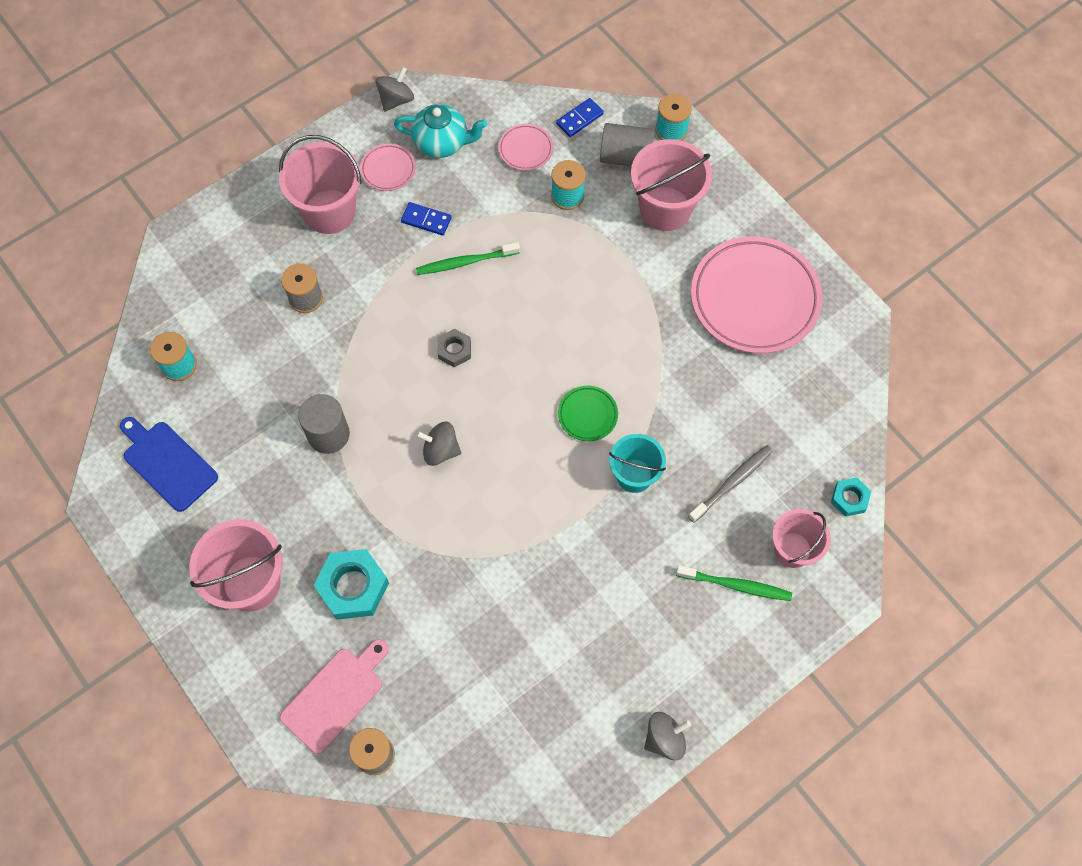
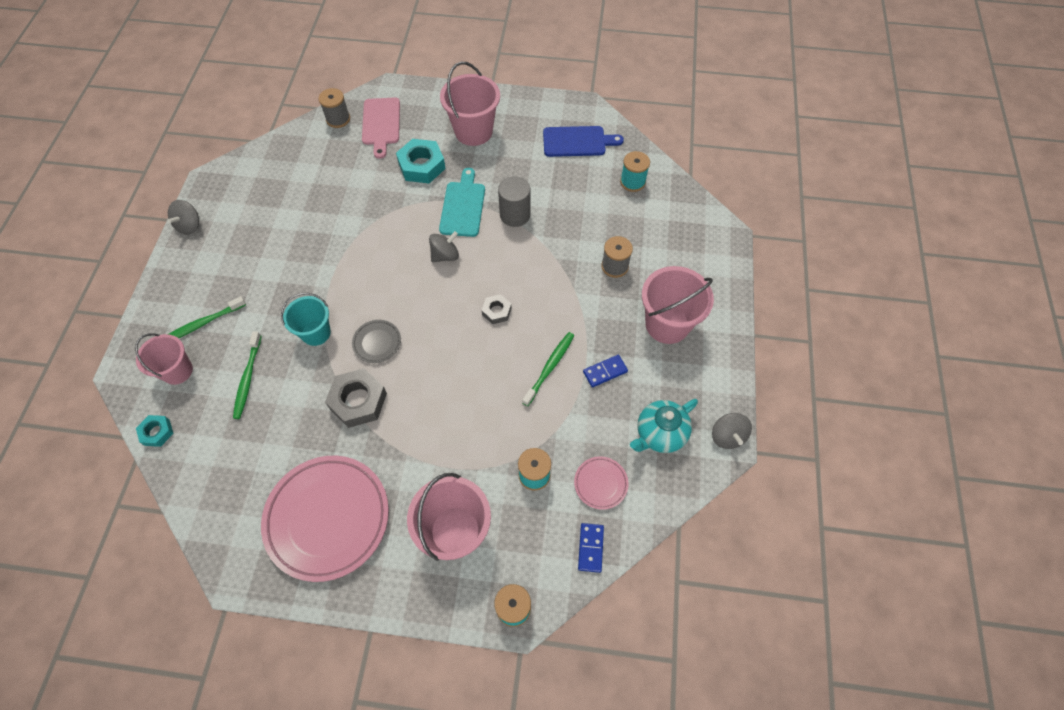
camera: 135 degrees right, 5 degrees down
pink plate [360,144,416,191] -> none
green plate [558,386,618,441] -> grey plate [352,320,401,363]
grey cylinder [600,123,655,166] -> none
grey toothbrush [688,445,773,523] -> green toothbrush [233,331,262,419]
none -> grey nut [325,368,387,428]
none -> turquoise cutting board [439,168,485,237]

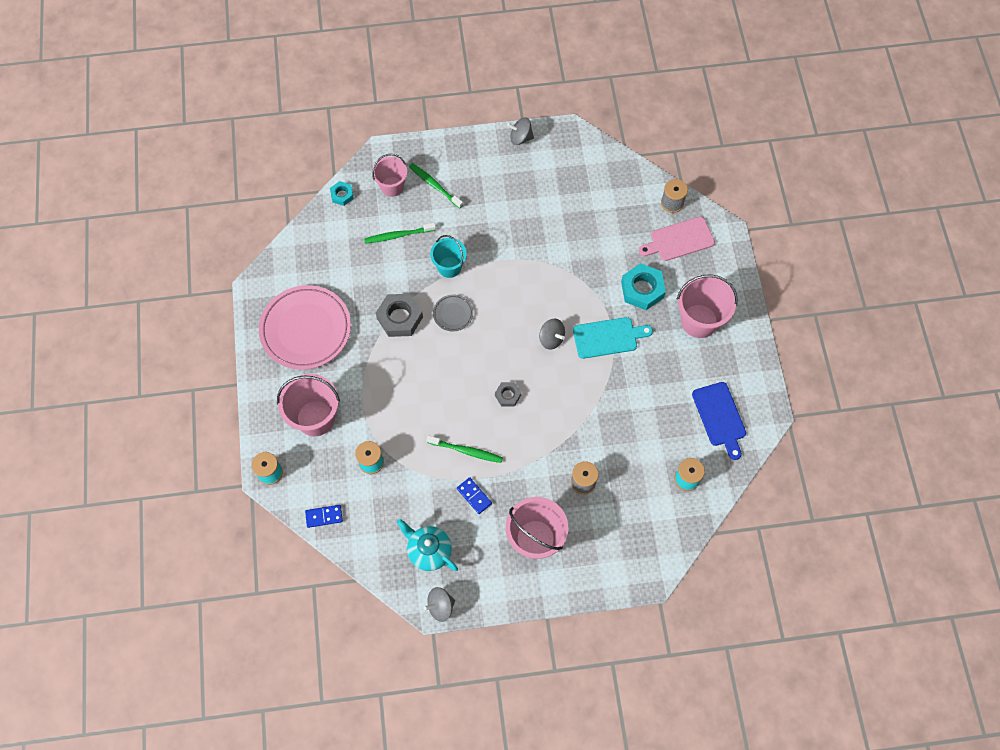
camera: 75 degrees right, 5 degrees up
grey cylinder [498,176,531,227] -> none
pink plate [574,456,628,510] -> none

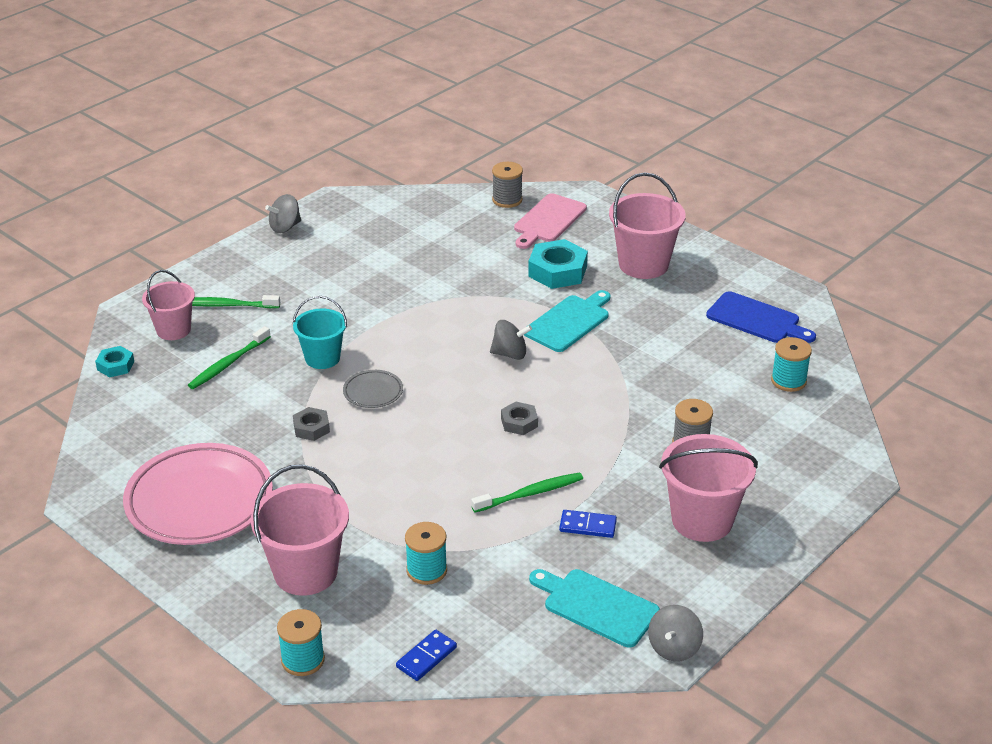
camera: 40 degrees left, 30 degrees down
grey nut [376,294,423,337] -> grey nut [293,407,330,441], size x0.56
turquoise teapot [397,519,458,571] -> turquoise cutting board [529,569,660,648]

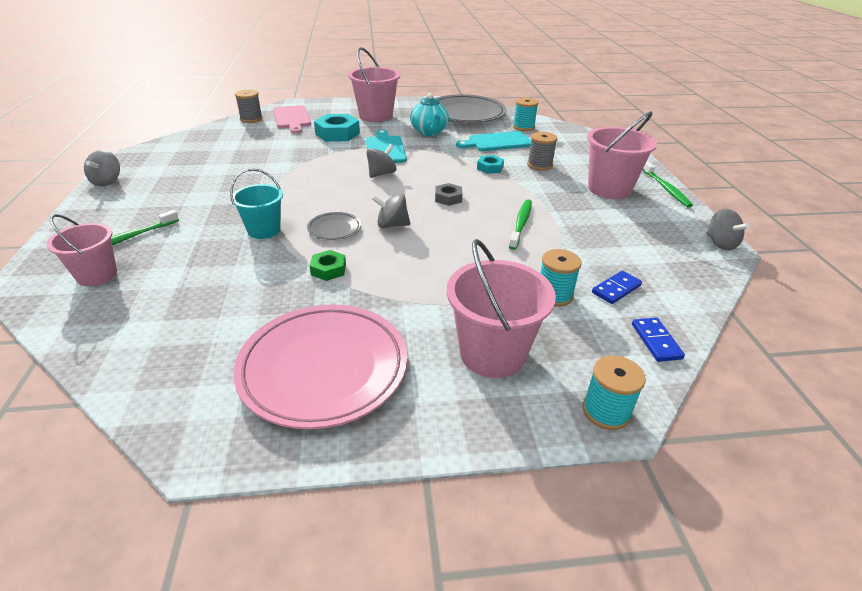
camera: 50 degrees left, 0 degrees up
turquoise nut [95,346,134,378] -> turquoise nut moved to [477,155,504,174]
green toothbrush [188,326,271,389] -> green toothbrush moved to [643,162,693,208]
grey nut [293,407,330,441] -> green nut [310,250,346,281]
turquoise cutting board [529,569,660,648] -> turquoise cutting board moved to [456,131,531,151]
blue domino [559,510,617,538] -> blue domino moved to [592,271,642,304]
blue cutting board [706,291,816,343] -> grey plate [436,94,507,123]
none -> grey spinning top [372,193,410,228]
none -> turquoise teapot [410,93,449,136]

